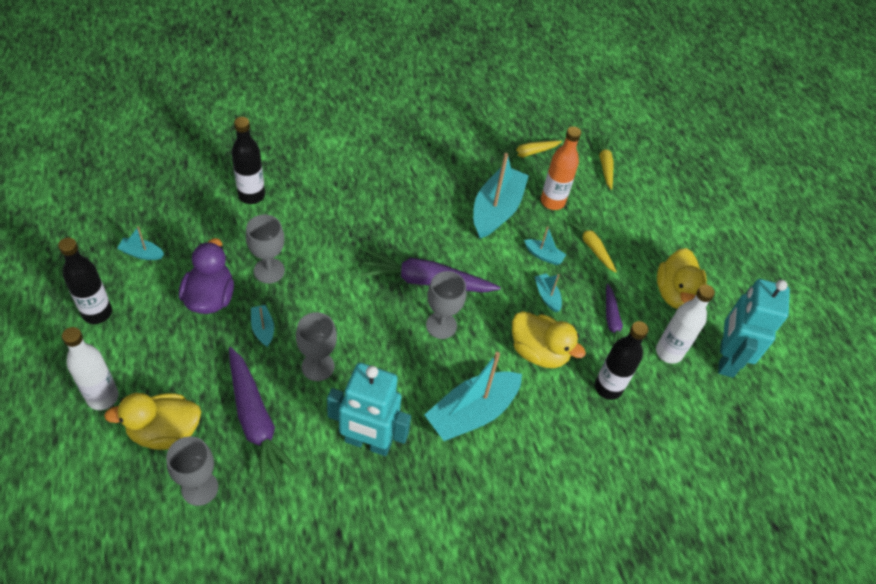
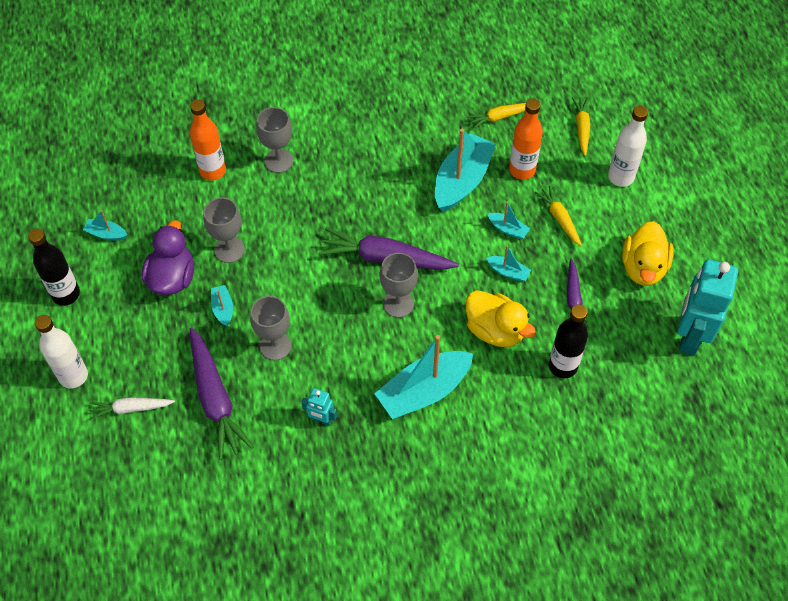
camera: 10 degrees right, 5 degrees up
yellow duck [104,393,201,450] -> white carrot [90,397,175,420]
grey goblet [166,436,218,506] -> grey goblet moved to [256,107,294,173]
black bottle [231,117,265,204] -> orange bottle [190,99,226,181]
turquoise robot [327,363,411,456] -> turquoise robot [302,388,337,426], size x0.46
turquoise boat [535,273,562,312] -> turquoise boat turned 135 degrees clockwise [486,245,531,282]
white bottle [656,285,715,364] -> white bottle moved to [608,106,648,187]

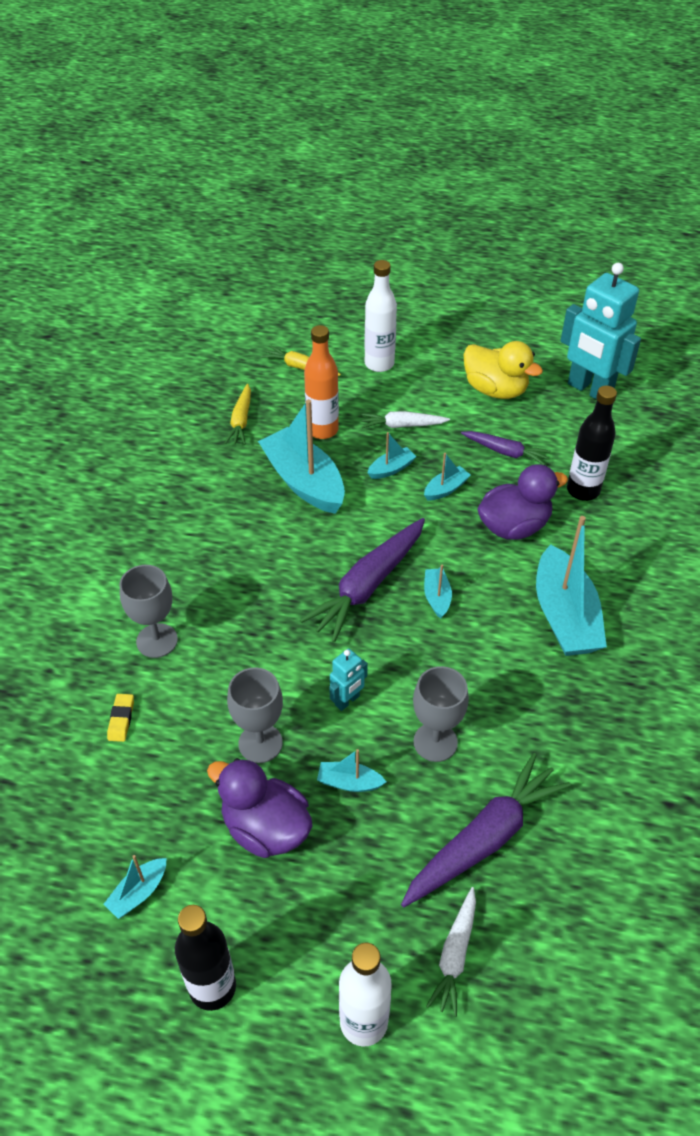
camera: 65 degrees left, 10 degrees down
orange bottle [190,99,226,181] -> yellow eraser [107,694,134,742]
purple carrot [190,327,254,460] -> purple carrot turned 45 degrees counterclockwise [401,753,571,907]
turquoise robot [302,388,337,426] -> turquoise robot moved to [329,649,368,711]
grey goblet [380,253,418,318] -> turquoise boat [424,565,452,619]
yellow duck [466,290,536,347] -> purple duck [477,464,568,540]
yellow carrot [535,186,582,247] -> white carrot [361,411,450,428]

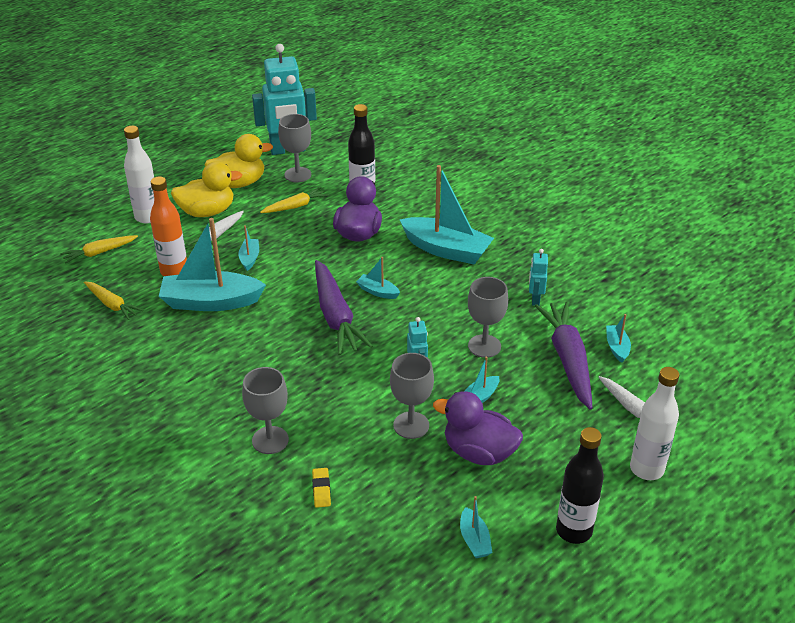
camera: 55 degrees left, 10 degrees down
yellow eraser [107,694,134,742] -> yellow eraser turned 45 degrees clockwise [312,468,331,508]
purple duck [207,758,312,858] -> purple duck turned 45 degrees clockwise [433,391,523,465]
turquoise boat [424,453,471,500] -> turquoise boat moved to [606,314,631,363]
purple carrot [461,431,551,465] -> yellow carrot [260,187,329,213]
none -> yellow duck [171,161,243,217]
none -> grey goblet [278,114,311,182]
none -> turquoise robot [529,249,548,306]

